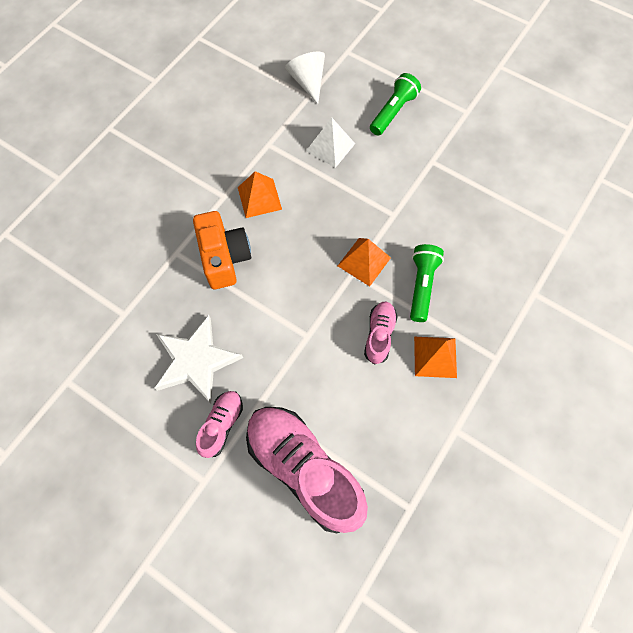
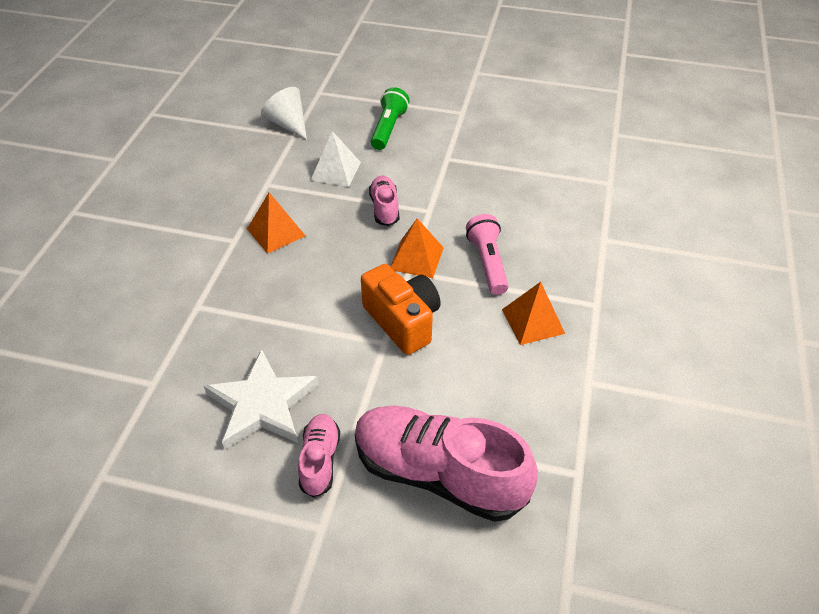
camera: 20 degrees left, 20 degrees down
orange camera [193,211,251,289] -> orange camera moved to [361,264,441,355]
pink shoe [364,302,398,365] -> pink shoe moved to [369,175,400,226]
green flashlight [410,244,444,322] -> pink flashlight [466,214,509,295]

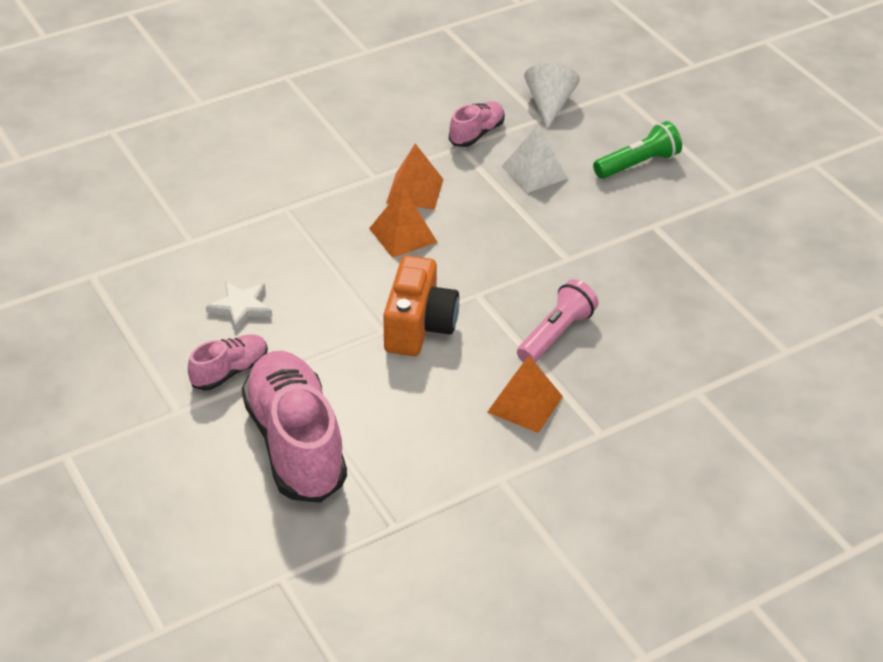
camera: 45 degrees right, 5 degrees down
white star [204,349,319,450] -> white star [206,281,272,331], size x0.57
pink shoe [369,175,400,226] -> pink shoe moved to [449,101,505,147]
orange pyramid [390,218,444,278] -> orange pyramid moved to [369,187,437,258]

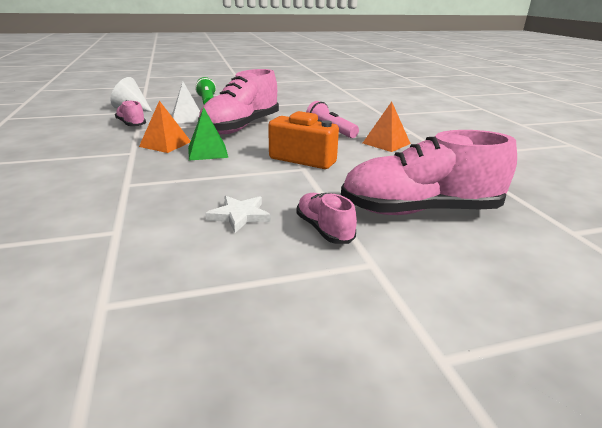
camera: 75 degrees left, 15 degrees down
orange pyramid [369,187,437,258] -> green pyramid [188,107,228,161]
none -> pink shoe [198,69,279,134]

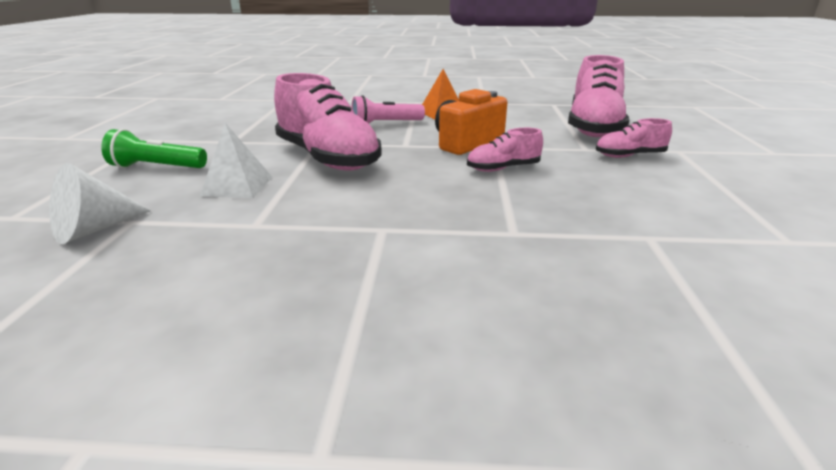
camera: 70 degrees left, 0 degrees up
pink shoe [115,100,146,126] -> pink shoe moved to [467,128,543,172]
orange pyramid [139,101,191,153] -> none
green pyramid [188,107,228,161] -> none
white star [205,196,271,233] -> none

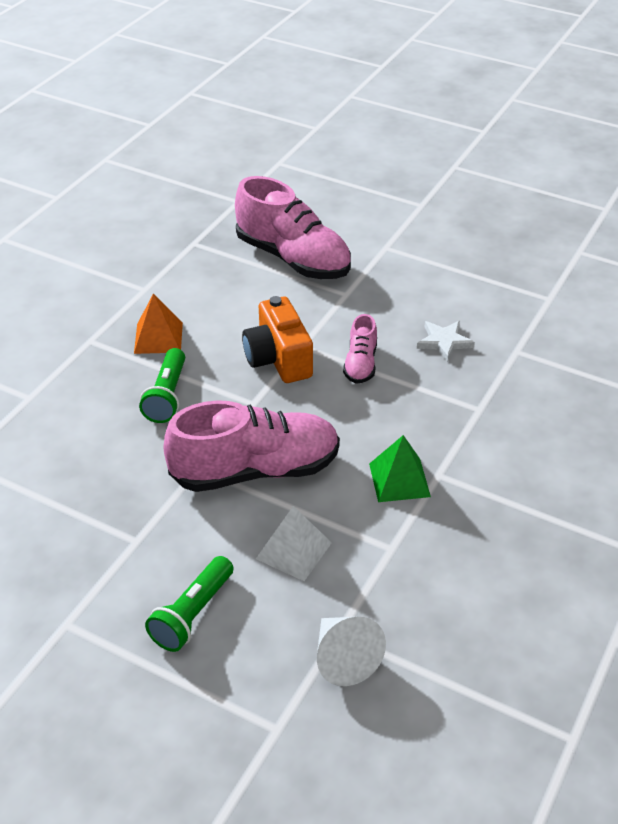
camera: 65 degrees left, 15 degrees up
pink flashlight [352,95,425,124] -> green flashlight [139,348,185,423]
pink shoe [596,118,672,158] -> none
none -> green pyramid [369,435,431,502]
none -> white star [417,321,475,362]

